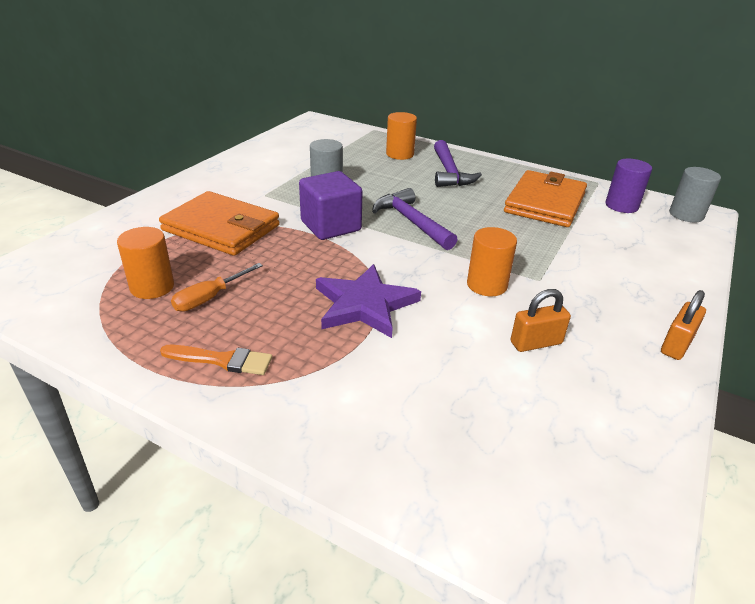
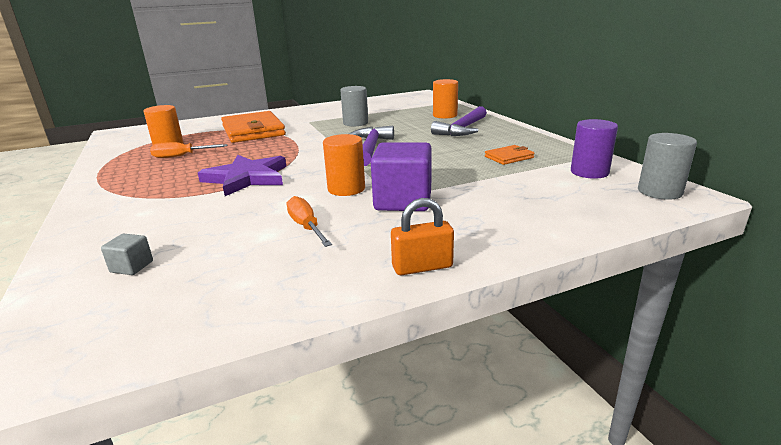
camera: 40 degrees right, 10 degrees down
orange brush [160,345,272,375] -> none
purple cube [299,171,363,240] -> purple cube moved to [371,142,432,211]
orange wallet [504,170,587,227] -> orange wallet [485,145,535,165], size x0.46
orange padlock [511,289,571,352] -> orange screwdriver [287,196,332,247]
none -> grey cube [101,234,153,275]

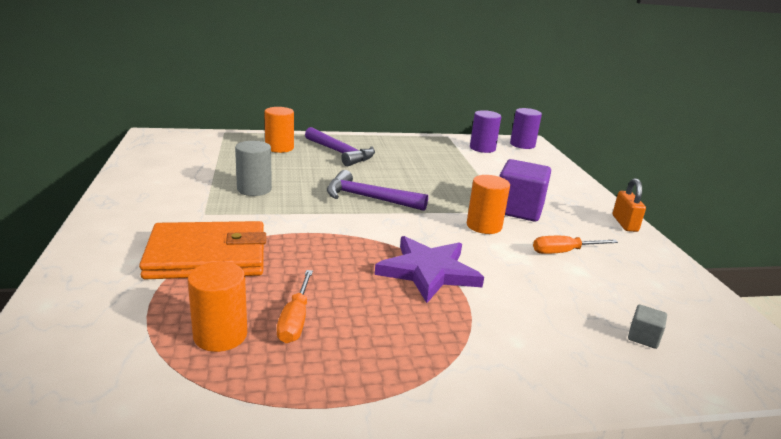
camera: 80 degrees left, 0 degrees up
orange wallet [485,145,535,165] -> none
grey cylinder [638,133,697,200] -> purple cylinder [510,108,542,149]

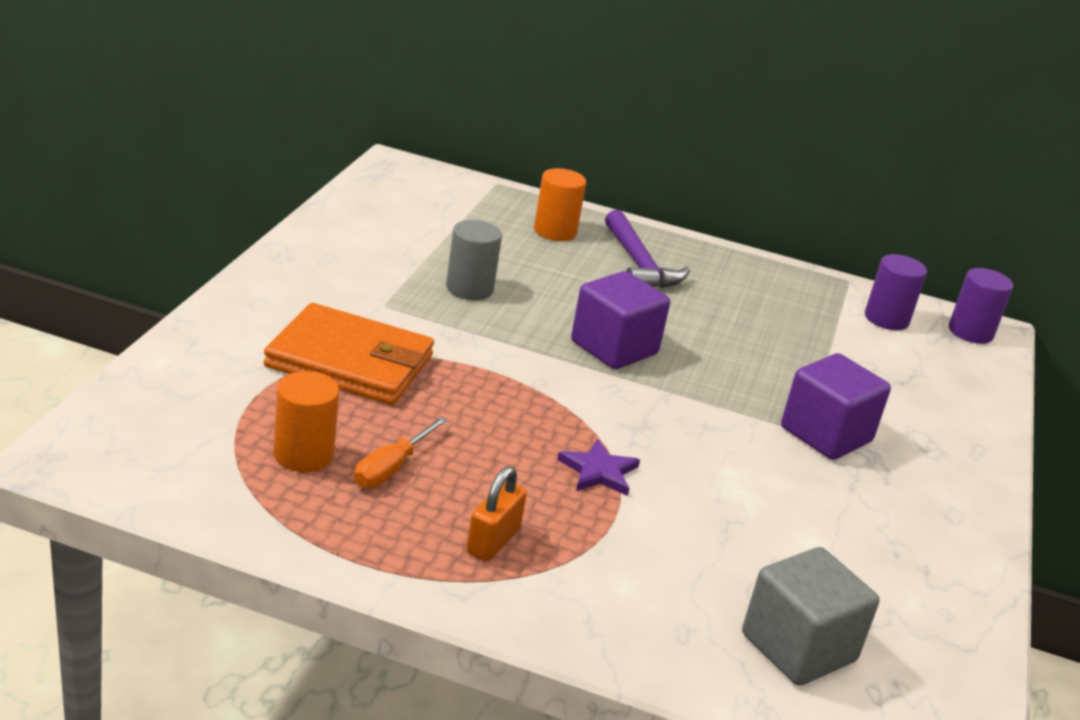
camera: 25 degrees right, 5 degrees up
purple hammer [327,170,428,211] -> purple cube [571,271,670,369]
purple star [375,236,484,303] -> purple star [557,439,640,496], size x0.57
orange cylinder [467,175,510,234] -> none
orange screwdriver [533,236,618,254] -> none
orange padlock [613,178,646,232] -> orange padlock moved to [466,466,527,561]
grey cube [628,305,667,349] -> grey cube [742,547,880,686], size x2.25

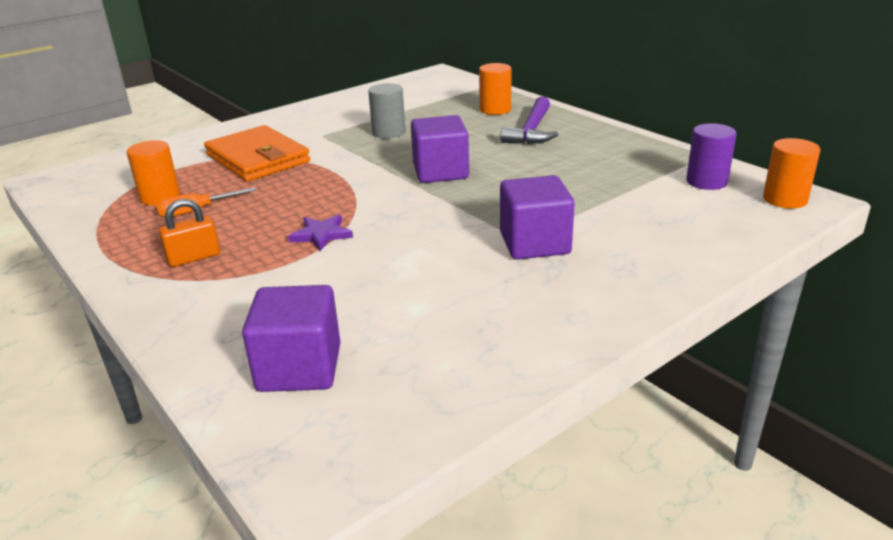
camera: 40 degrees right, 0 degrees up
grey cube [742,547,880,686] -> purple cube [242,285,340,392]
purple cylinder [949,268,1013,344] -> orange cylinder [763,138,820,208]

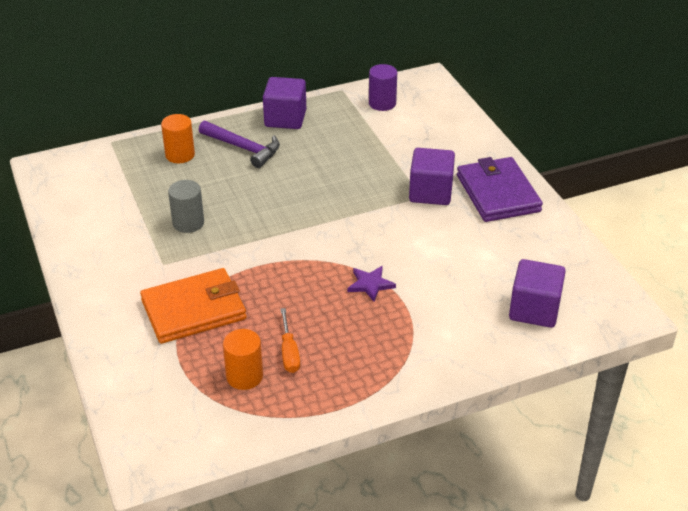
camera: 75 degrees left, 10 degrees up
orange padlock [159,199,220,267] -> none
purple cube [411,115,469,183] -> purple cube moved to [263,77,306,129]
orange cylinder [763,138,820,208] -> none
none -> purple wallet [457,157,543,222]

